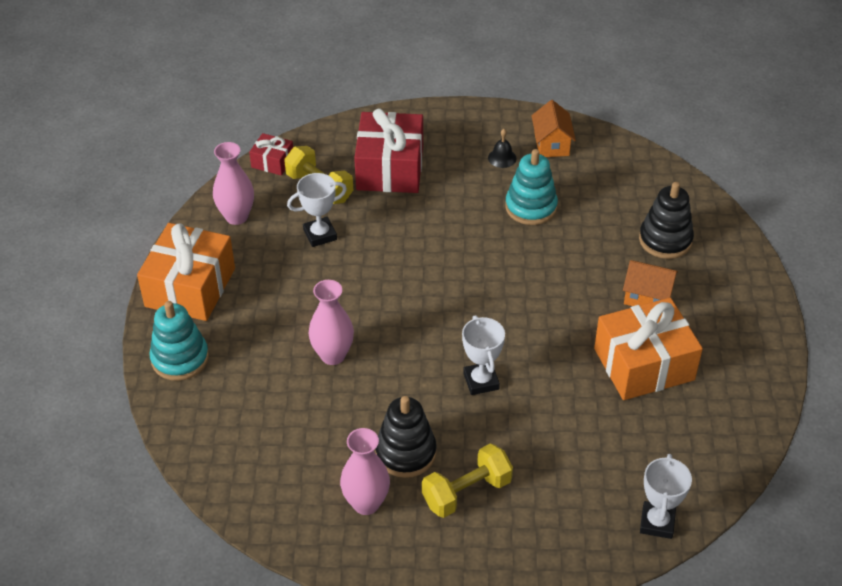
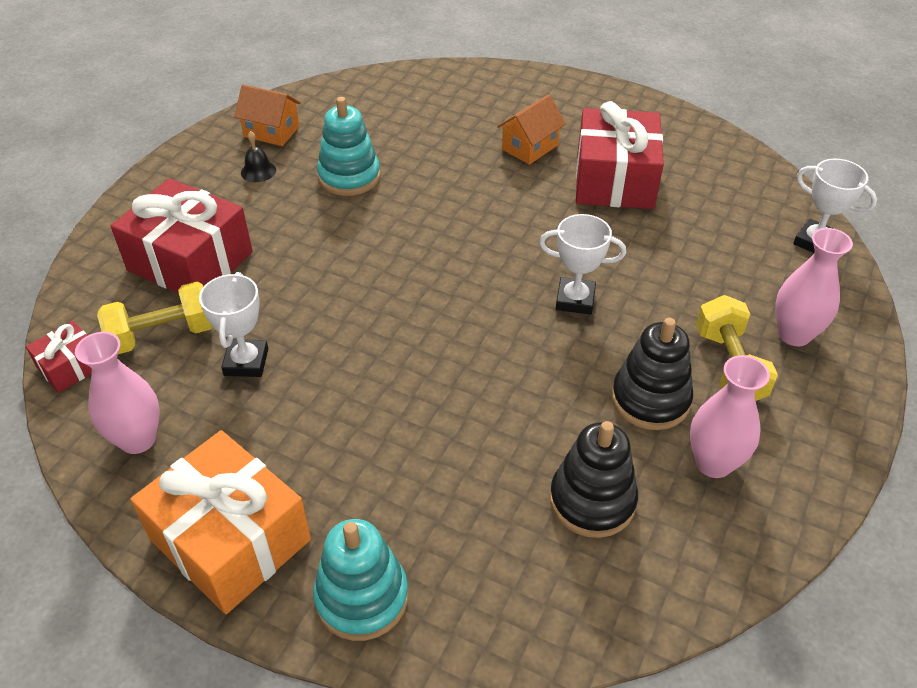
camera: 65 degrees left, 0 degrees up
pink vase [308,280,354,365] -> pink vase moved to [775,228,853,346]
orange gift [594,298,703,400] -> red gift [576,101,664,209]
black stacking toy [639,182,694,259] -> black stacking toy moved to [550,421,638,538]

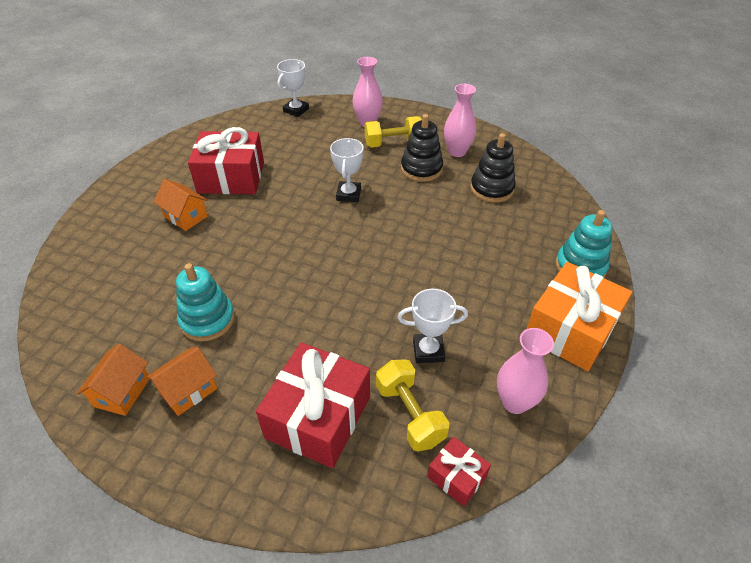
camera: 95 degrees left, 0 degrees up
black bell [241,131,276,182] -> orange house [146,347,217,416]

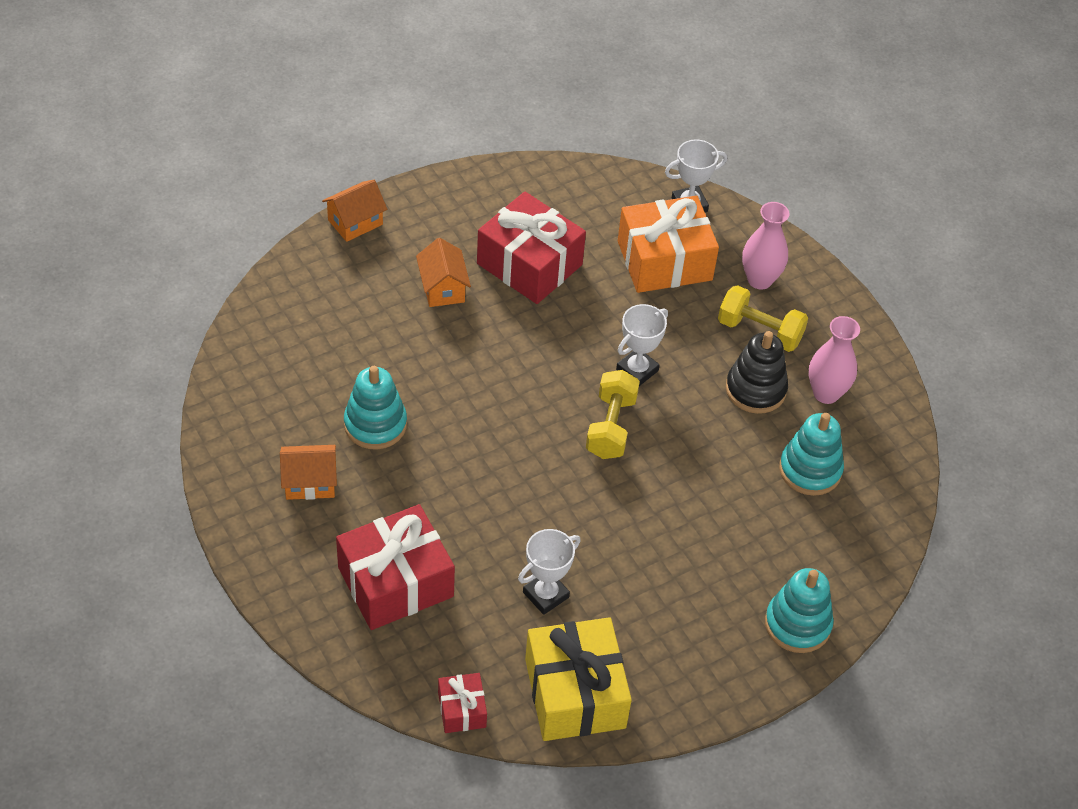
camera: 35 degrees right, 5 degrees up
orange house [77,344,149,416] -> orange house moved to [322,180,387,242]
yellow dumbbell [376,359,449,452] -> yellow dumbbell moved to [586,370,640,459]
white trophy [398,289,468,363] -> white trophy turned 75 degrees counterclockwise [518,529,581,615]
black stacking toy [470,133,516,203] -> turquoise stacking toy [779,413,844,496]
pink vase [497,328,554,414] -> yellow gift [525,617,632,741]
orange gift [527,262,632,371] -> orange gift moved to [618,196,719,293]

